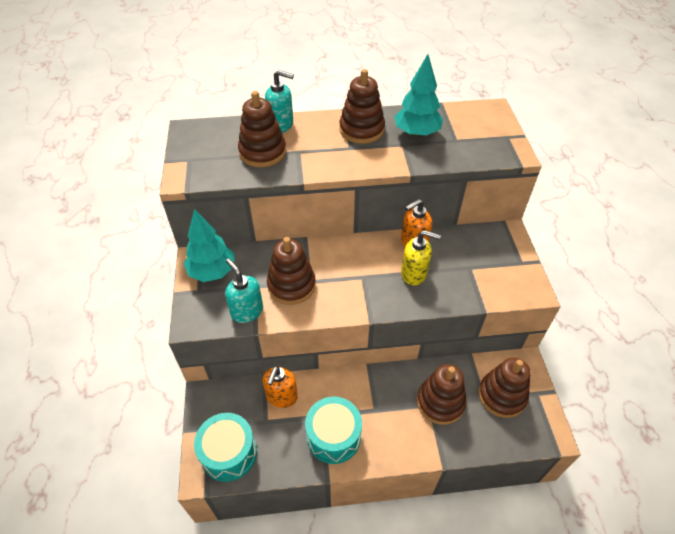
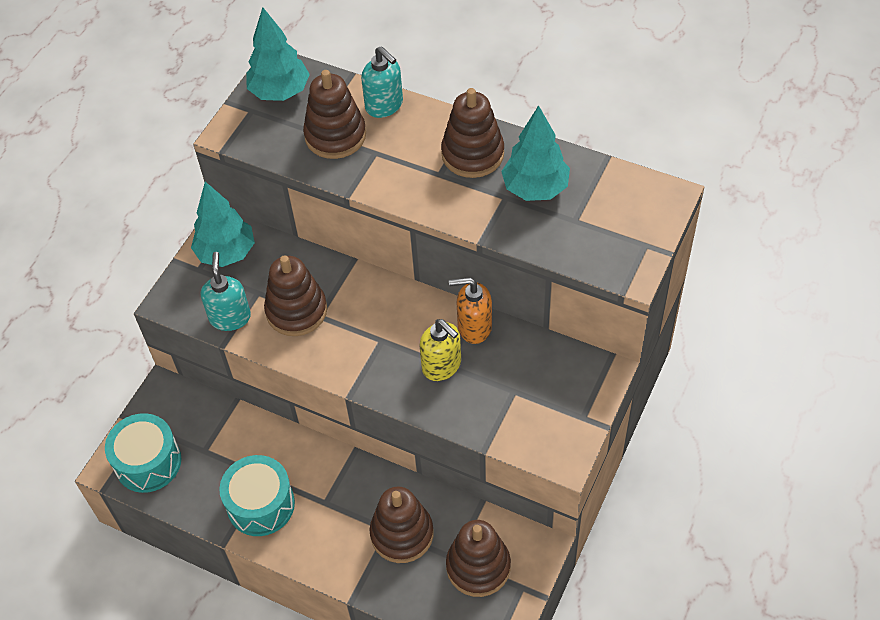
camera: 35 degrees right, 5 degrees up
orange soap dispenser [263,366,298,408] -> none
none -> turquoise tree [246,7,310,101]

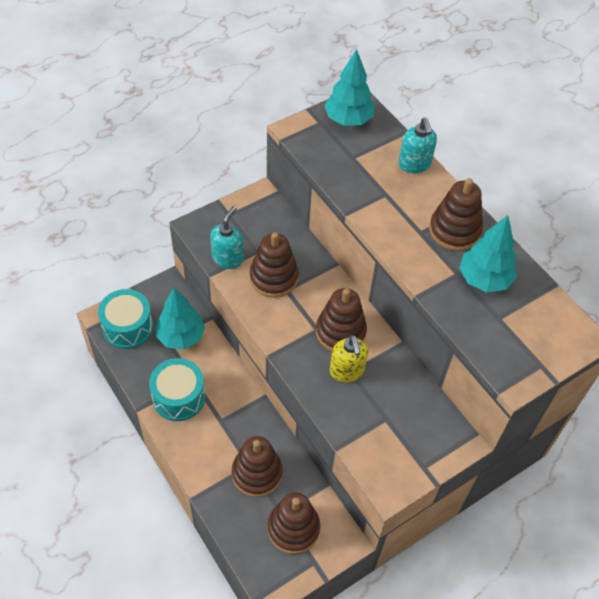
camera: 25 degrees right, 0 degrees up
turquoise tree [191,182,255,267] -> turquoise tree moved to [156,288,205,350]
brown stacking toy [303,70,366,159] -> brown stacking toy moved to [316,288,367,351]
orange soap dispenser [449,277,492,344] -> none

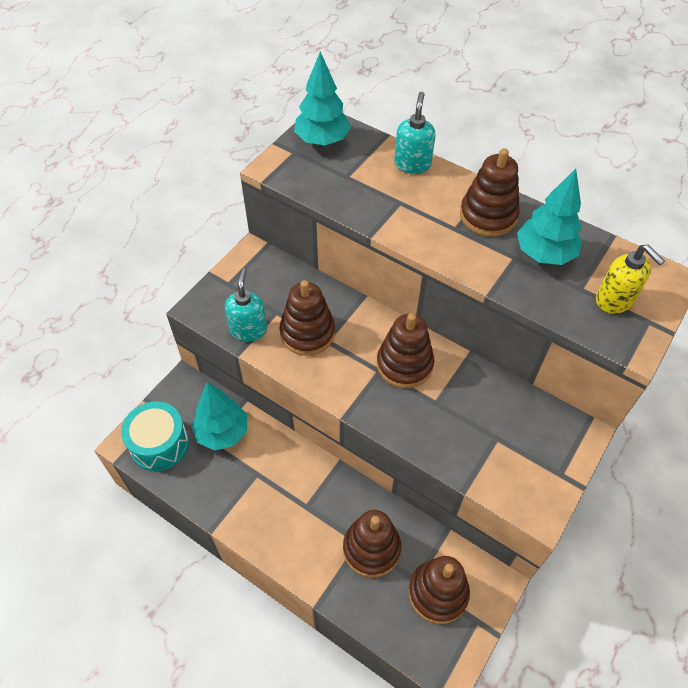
camera: 20 degrees left, 0 degrees up
turquoise drum [149,358,205,421] -> none
yellow soap dispenser [330,335,368,383] -> yellow soap dispenser moved to [596,244,665,314]
turquoise soap dispenser [398,118,437,173] -> turquoise soap dispenser turned 135 degrees counterclockwise [394,92,435,174]

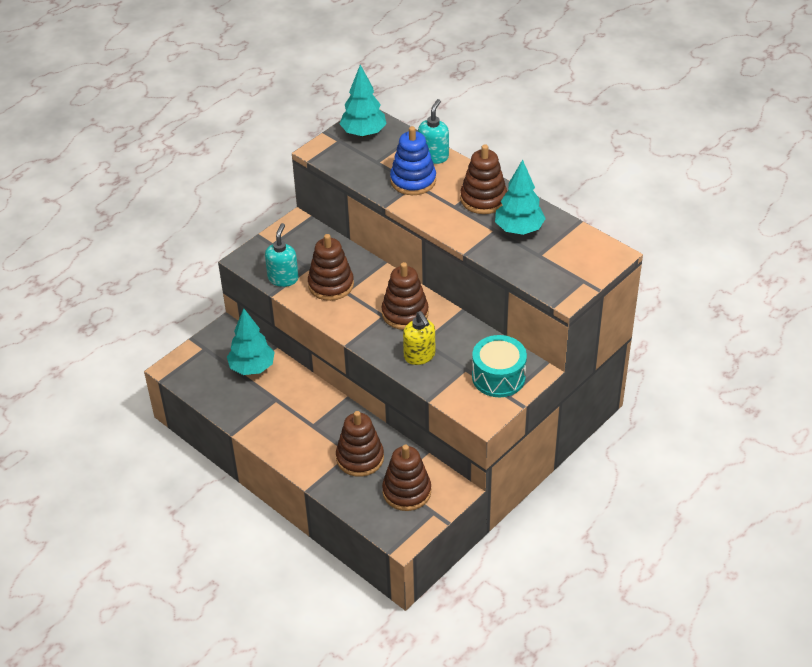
camera: 10 degrees right, 10 degrees down
turquoise drum [121,401,189,471] -> turquoise drum moved to [472,335,527,397]
yellow soap dispenser [596,244,665,314] -> yellow soap dispenser moved to [403,311,435,365]
none -> blue stacking toy [390,126,436,195]

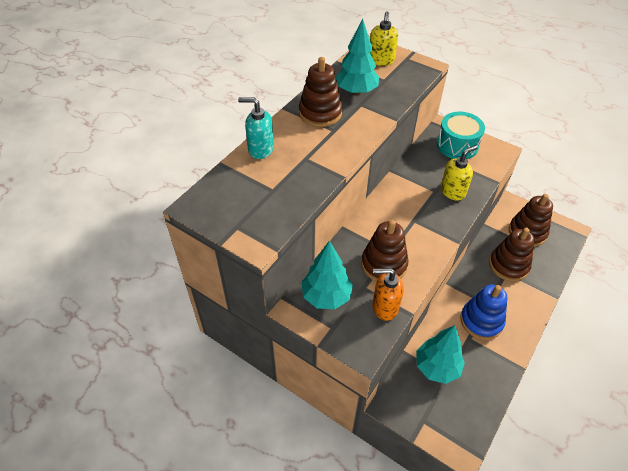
camera: 100 degrees left, 5 degrees up
turquoise soap dispenser [265,223,299,287] -> orange soap dispenser [372,268,404,321]
turquoise tree [340,65,387,137] -> turquoise tree moved to [301,241,353,309]
brown stacking toy [382,262,429,330] -> none
blue stacking toy [390,126,436,195] -> blue stacking toy moved to [460,284,507,340]
none -> yellow soap dispenser [370,11,398,66]

